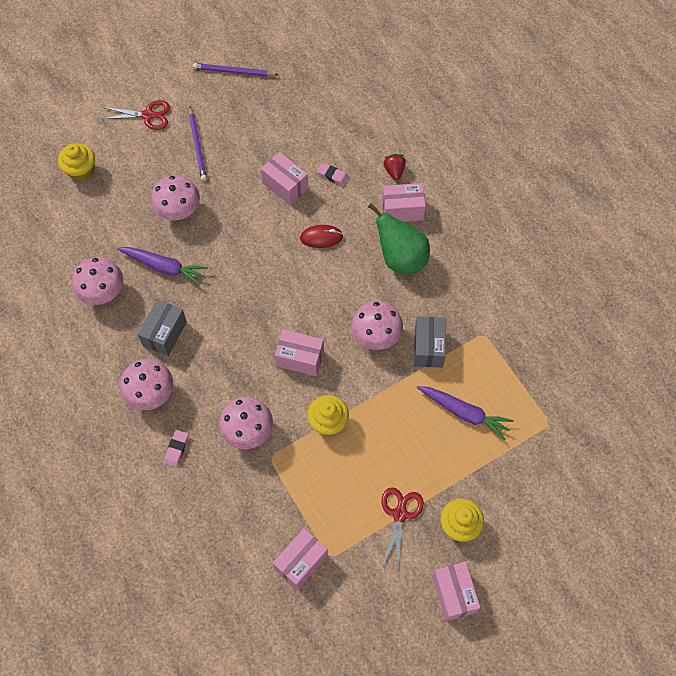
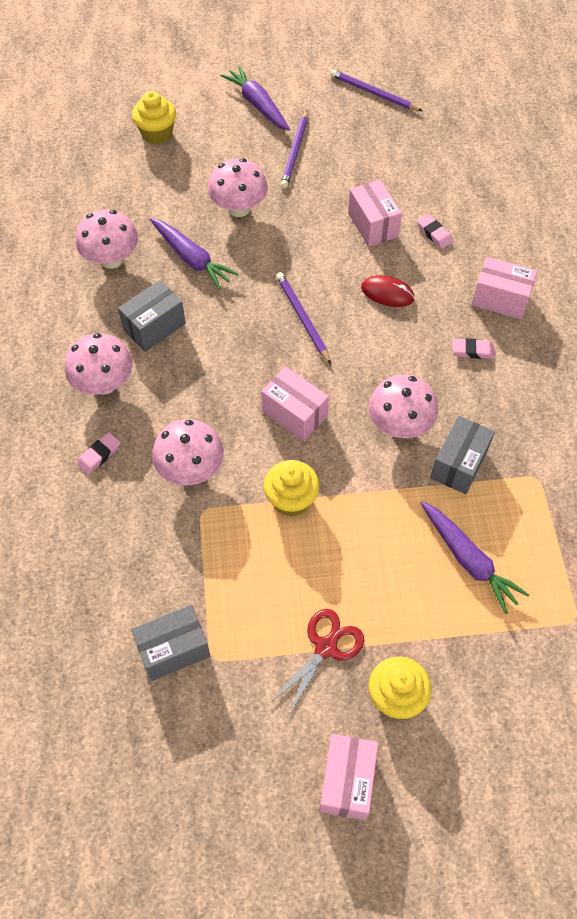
camera: 25 degrees right, 5 degrees down
red scissors [102,100,170,130] -> purple carrot [220,66,290,131]
pink box [273,528,328,590] -> grey box [131,605,210,681]
green pear [368,203,430,275] -> pink eraser [453,338,495,359]
red strawberry [383,154,406,180] -> none
none -> purple pencil [276,272,331,364]

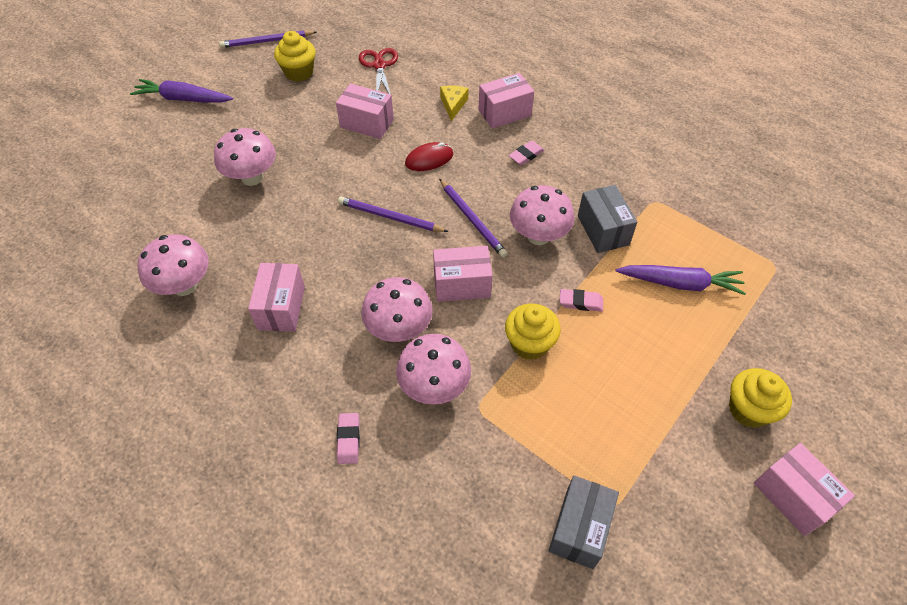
camera: 45 degrees left, 5 degrees down
pink mushroom [65,333,133,395] -> pink mushroom moved to [361,277,433,342]
grey box [118,280,186,352] -> pink box [248,263,305,332]
yellow cupcake [132,91,176,144] -> yellow cupcake moved to [274,31,316,82]
purple carrot [150,218,239,290] -> none
red scissors [270,609,364,717] -> red scissors moved to [359,48,398,94]
purple pencil [281,110,308,188] -> purple pencil moved to [439,179,508,258]
pink eraser [417,214,453,249] -> pink eraser moved to [560,289,603,312]
none -> yellow cheese [440,85,469,121]

